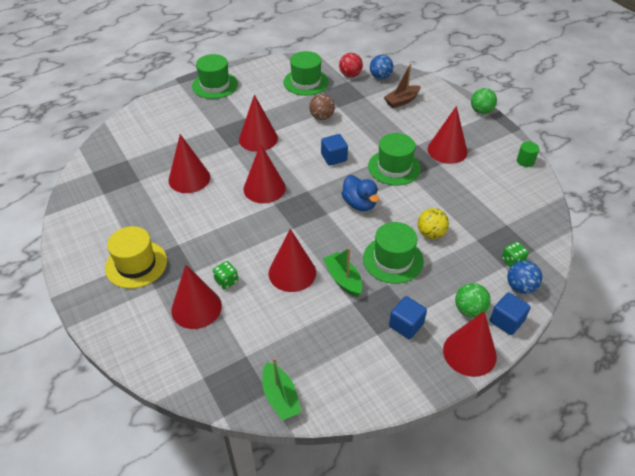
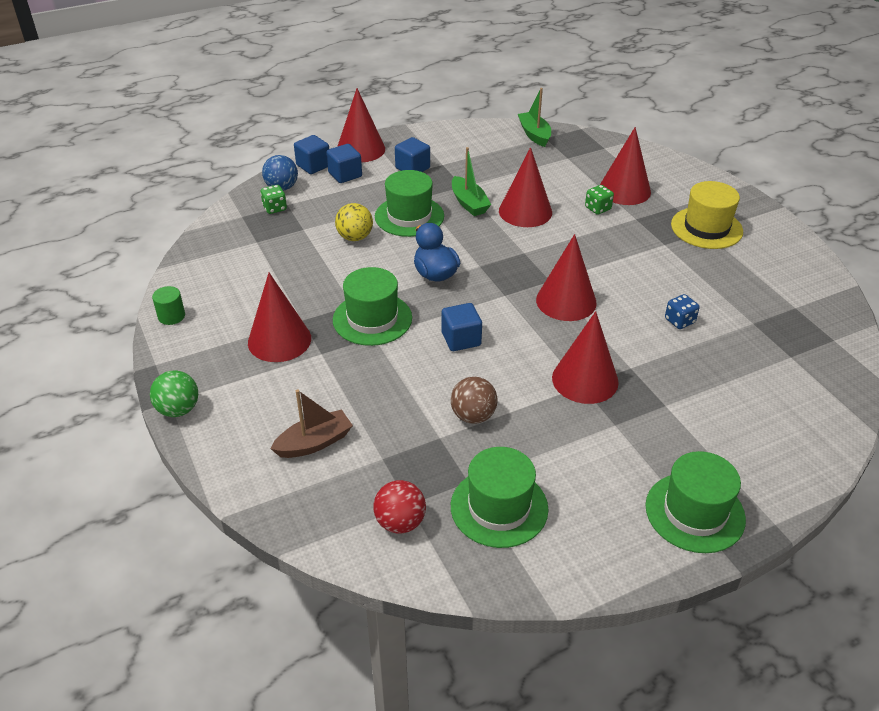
camera: 175 degrees left, 5 degrees down
red cone [168,134,210,193] -> blue dice [665,294,700,329]
blue ball [370,55,393,79] -> none
green ball [455,283,491,318] -> blue cube [326,144,362,183]

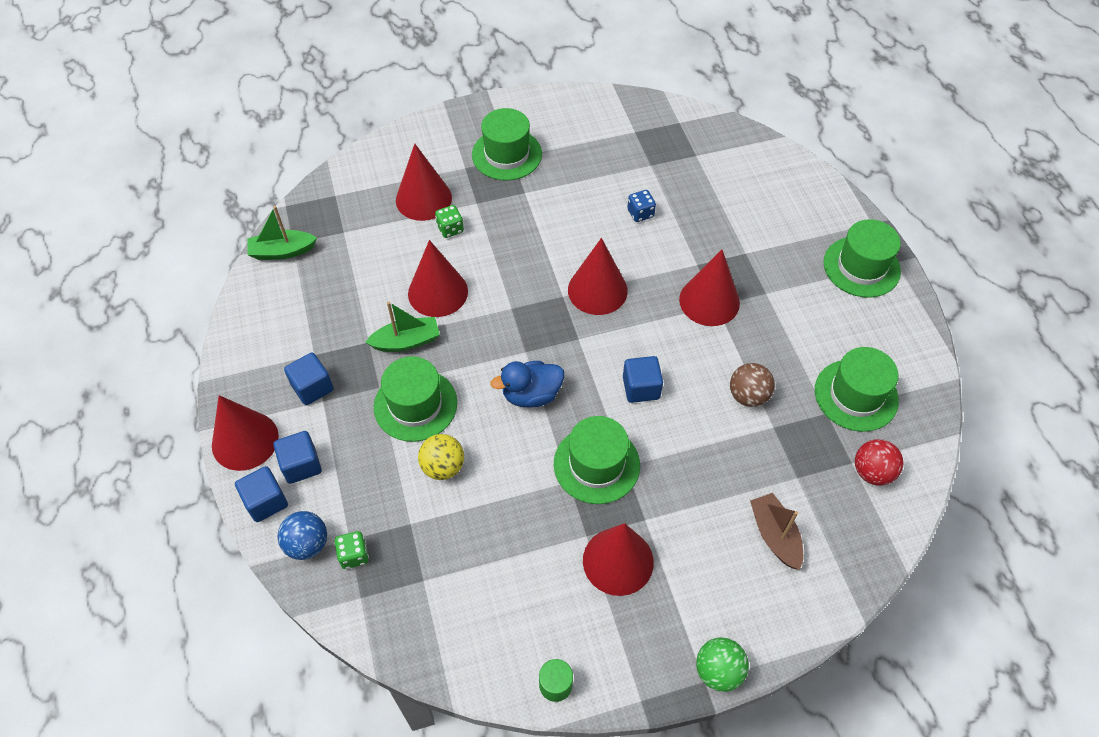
camera: 80 degrees left, 15 degrees up
yellow hat [671,181,743,249] -> green hat [472,108,542,181]

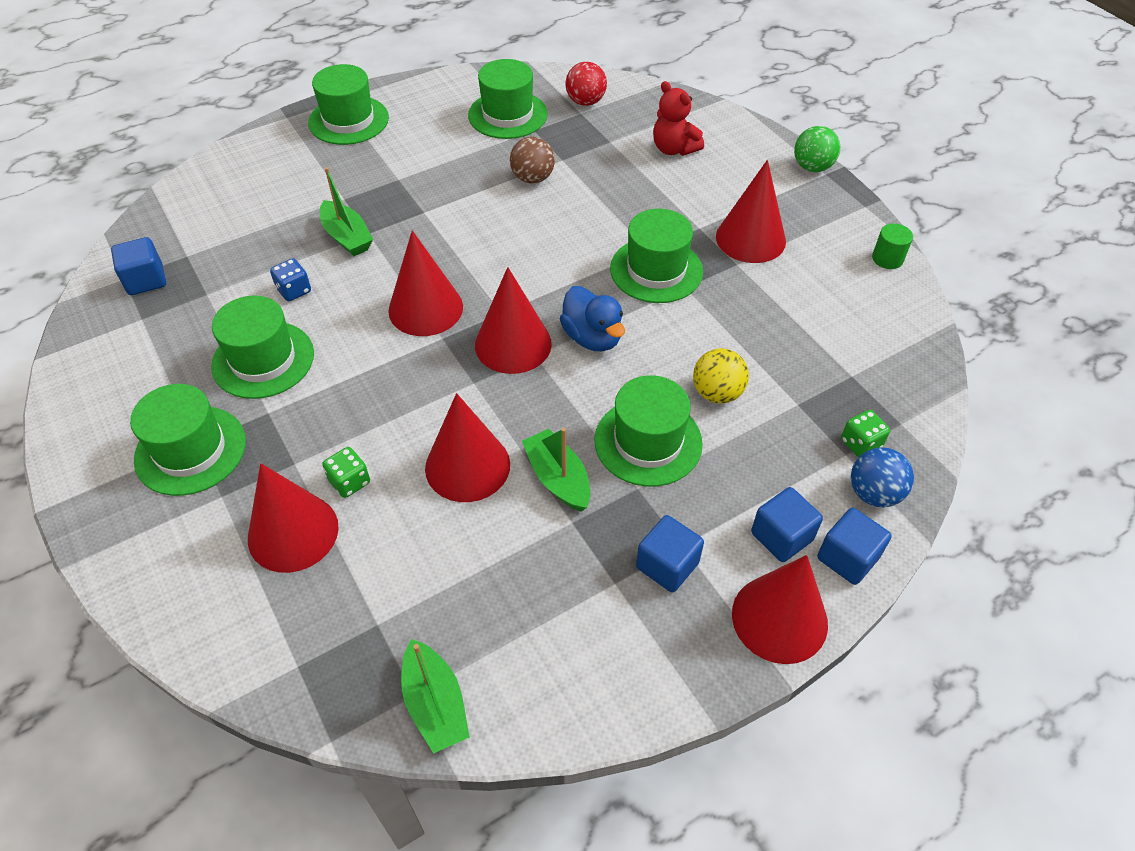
camera: 105 degrees left, 5 degrees down
blue cube [623,356,663,403] -> blue cube moved to [111,237,166,295]
red cone [679,249,740,326] -> red cone moved to [475,267,552,374]
brown boat [750,493,803,570] -> red teddy bear [653,81,704,156]
none -> green hat [211,295,314,399]
none -> green boat [320,167,373,256]

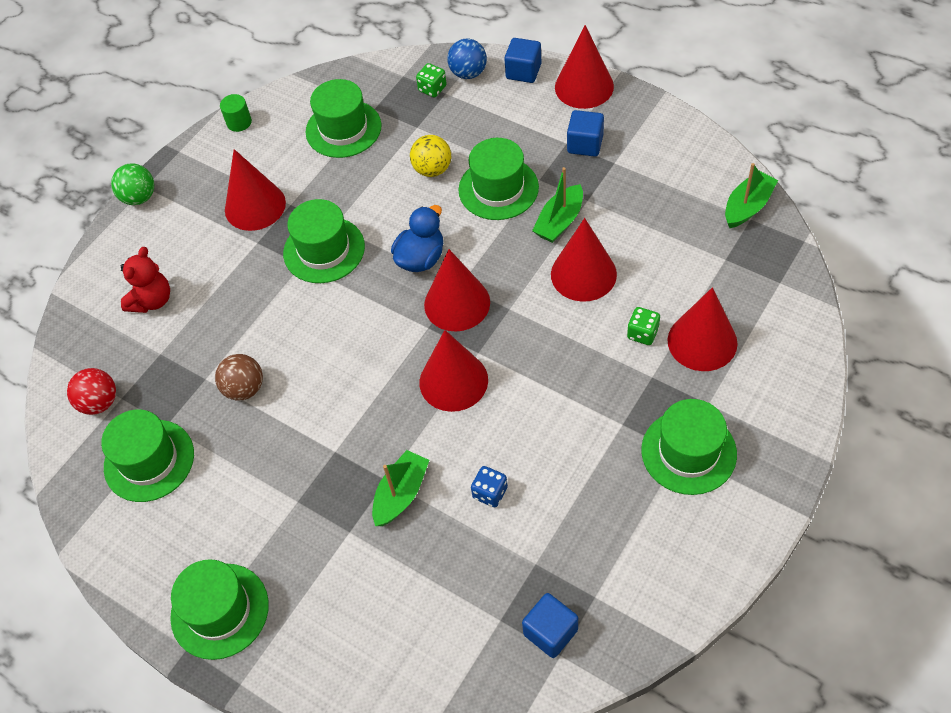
camera: 110 degrees left, 5 degrees up
green hat [211,295,314,399] -> green hat moved to [305,79,382,158]
blue cube [751,487,823,562] -> none

